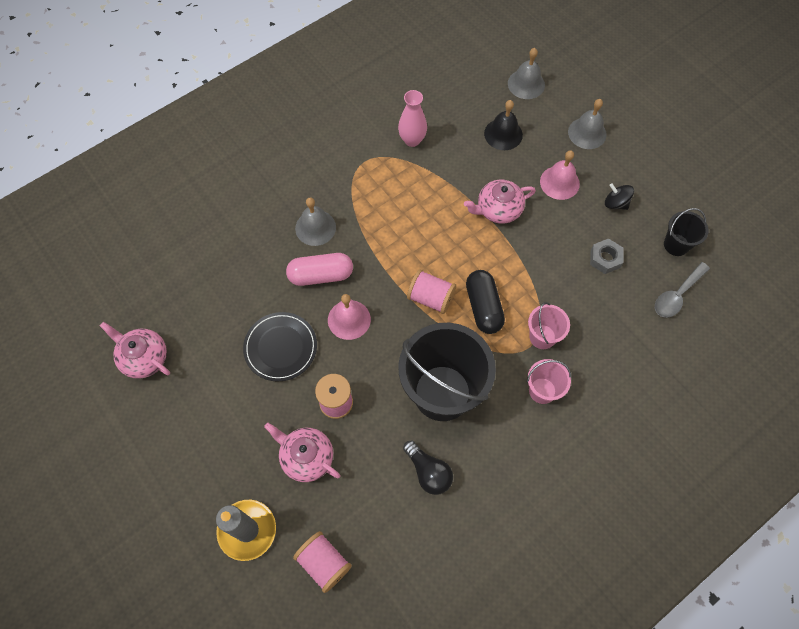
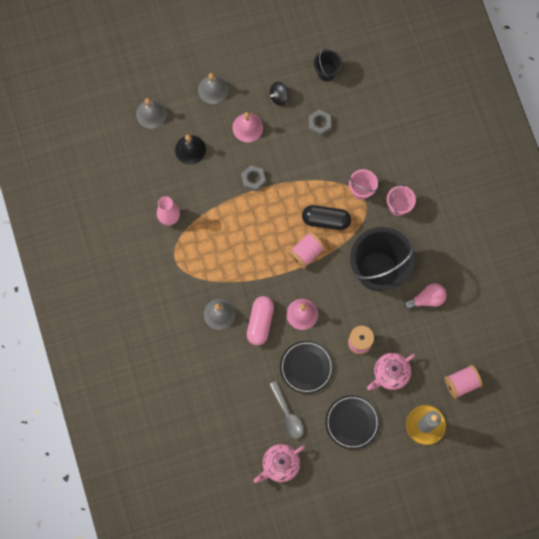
camera: 70 degrees left, 10 degrees up
black light bulb [403,441,453,495] -> pink light bulb [404,283,447,310]
pink teapot [464,180,536,224] -> grey nut [241,165,266,192]
grey spoon [655,262,710,318] -> grey spoon moved to [269,381,303,439]
none -> black plate [325,395,380,450]

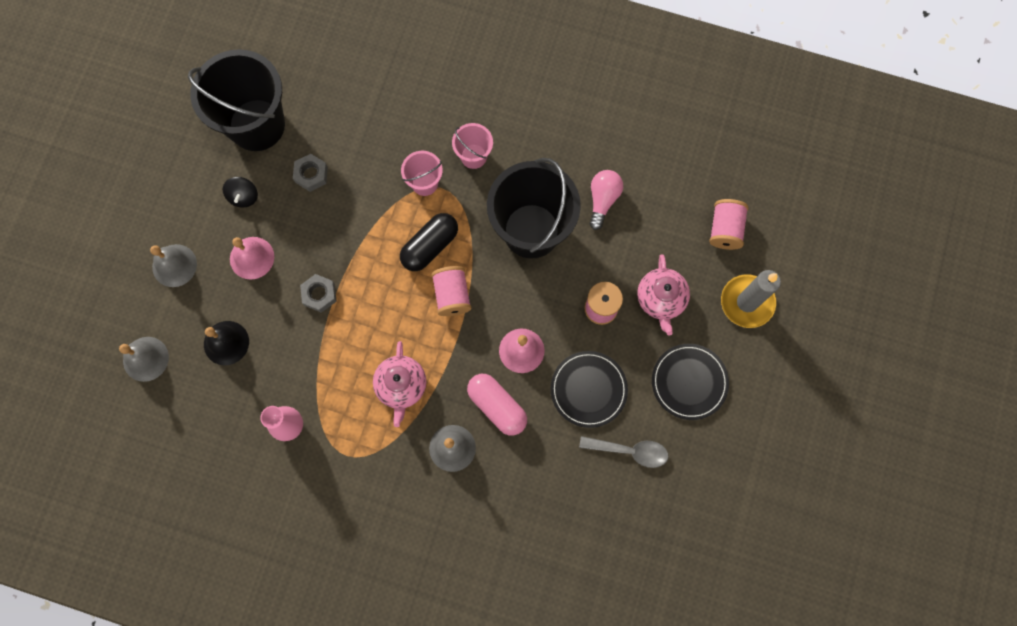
camera: 55 degrees left, 0 degrees up
pink teapot [254,444,305,483] -> pink teapot moved to [373,341,426,427]
black bucket [314,49,342,81] -> black bucket [188,49,285,151], size x2.13

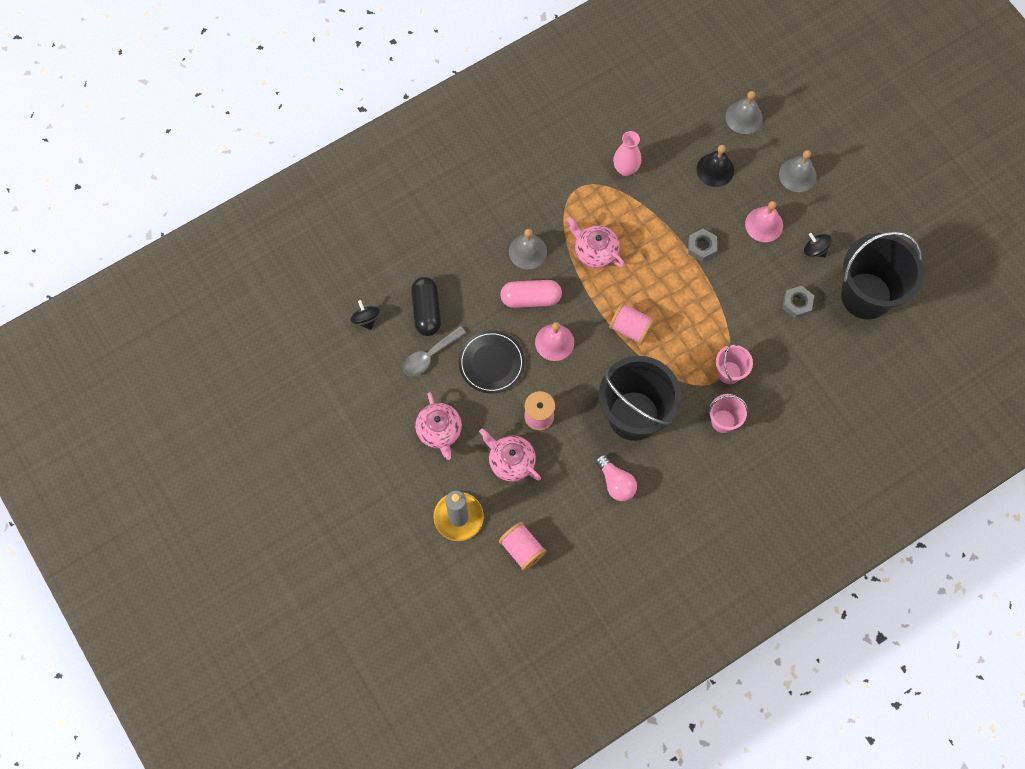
camera: 130 degrees right, 5 degrees down
black capsule [400,213,458,271] -> black capsule moved to [411,277,441,336]
black plate [652,344,729,420] -> pink teapot [415,392,462,460]
none -> black spinning top [351,300,380,330]

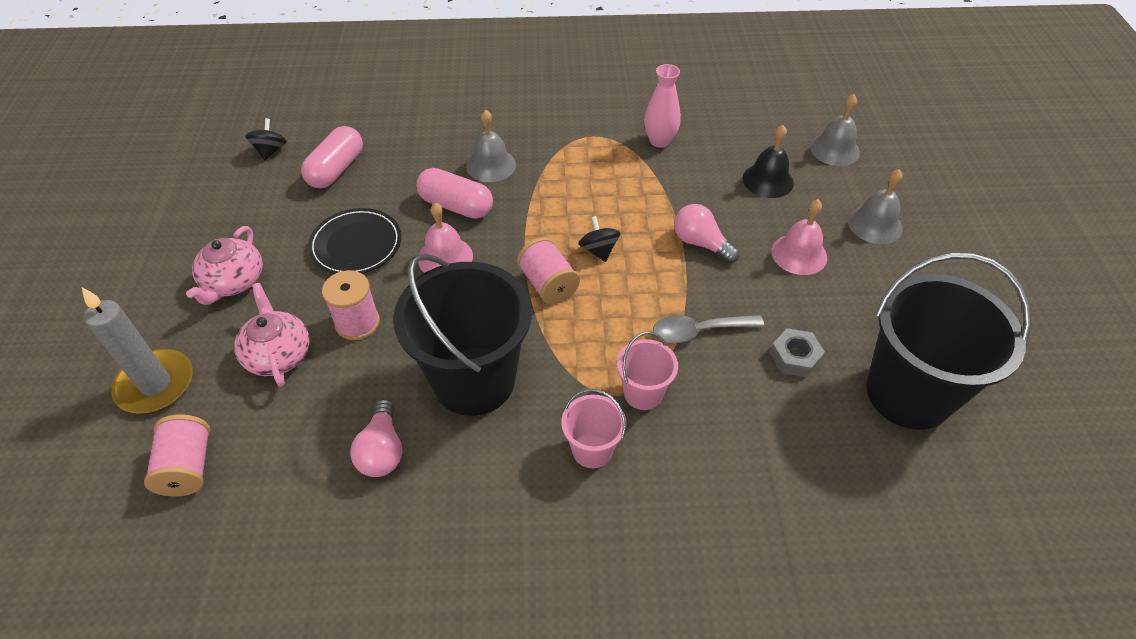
camera: 30 degrees right, 20 degrees down
grey spoon [403,326,466,376] -> grey spoon moved to [653,315,764,343]
black capsule [411,277,441,336] -> pink capsule [301,126,363,189]
pink teapot [567,217,625,268] -> none
grey nut [688,229,717,262] -> pink light bulb [674,204,739,263]
black spinning top [804,233,832,257] -> black spinning top moved to [578,216,621,262]

